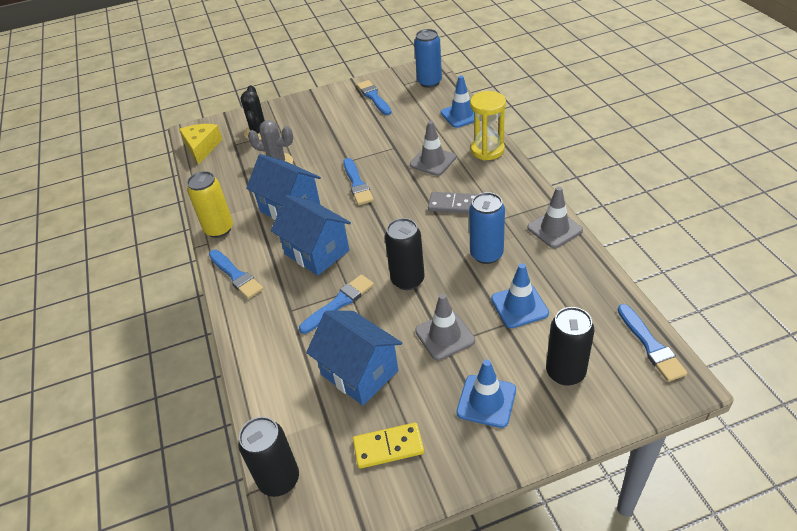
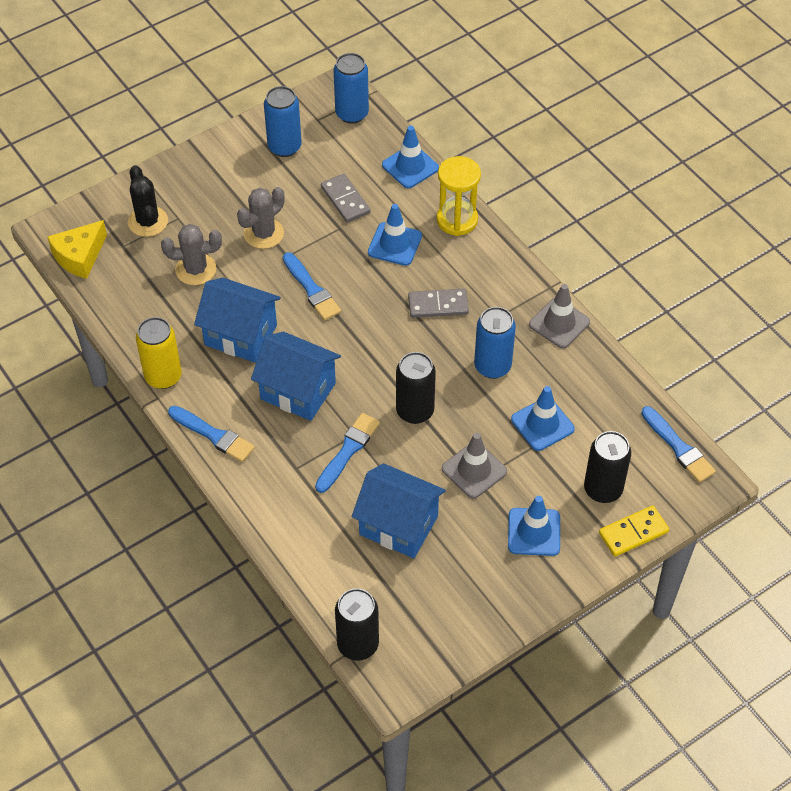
camera: 20 degrees left, 10 degrees up
yellow cheese [179,124,223,165] -> yellow cheese turned 120 degrees counterclockwise [47,220,107,279]
yellow domino [353,423,424,469] -> yellow domino moved to [599,506,669,557]
blue brush [357,80,392,115] -> blue can [264,86,302,157]
grey traffic cone [410,121,456,176] -> blue traffic cone [368,204,422,266]
none -> grey cactus [237,187,285,249]
none -> grey domino [321,173,370,223]

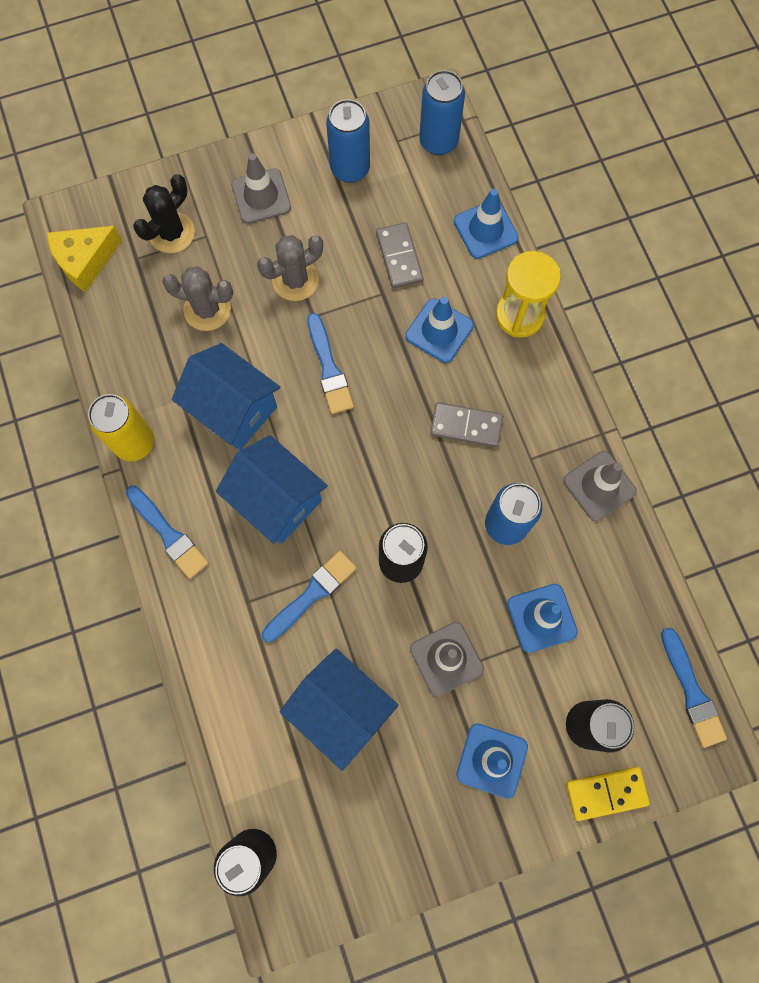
camera: 15 degrees right, 20 degrees up
black cactus [128,165,168,237] -> black cactus turned 45 degrees clockwise [133,174,195,253]
none -> grey traffic cone [231,153,291,224]

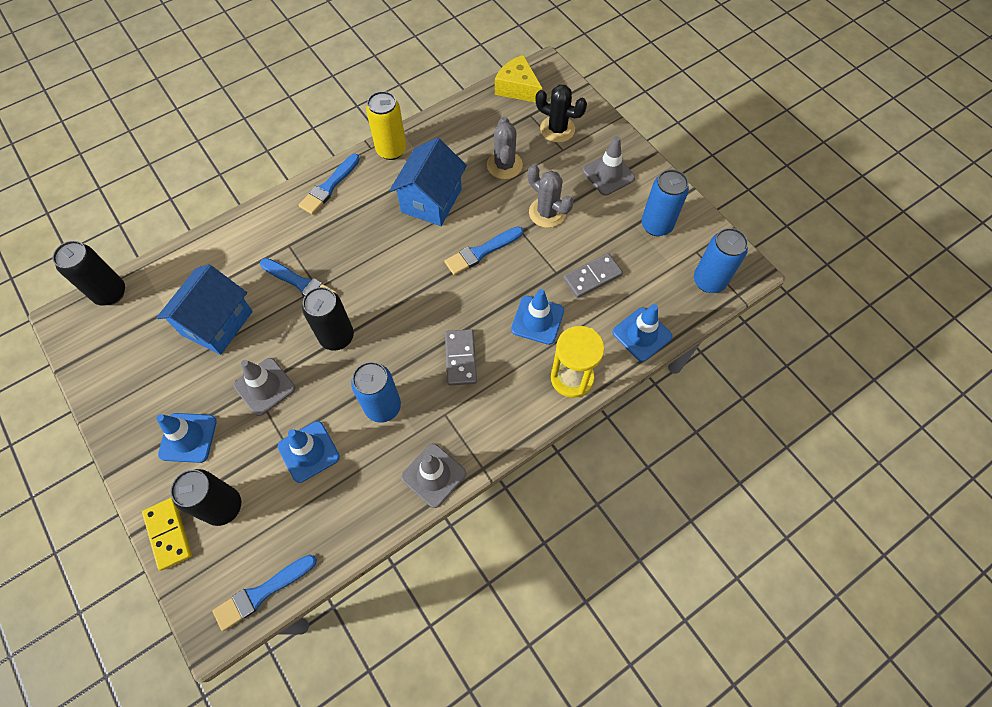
camera: 75 degrees right, 10 degrees down
blue house [216,435,328,544] -> none

